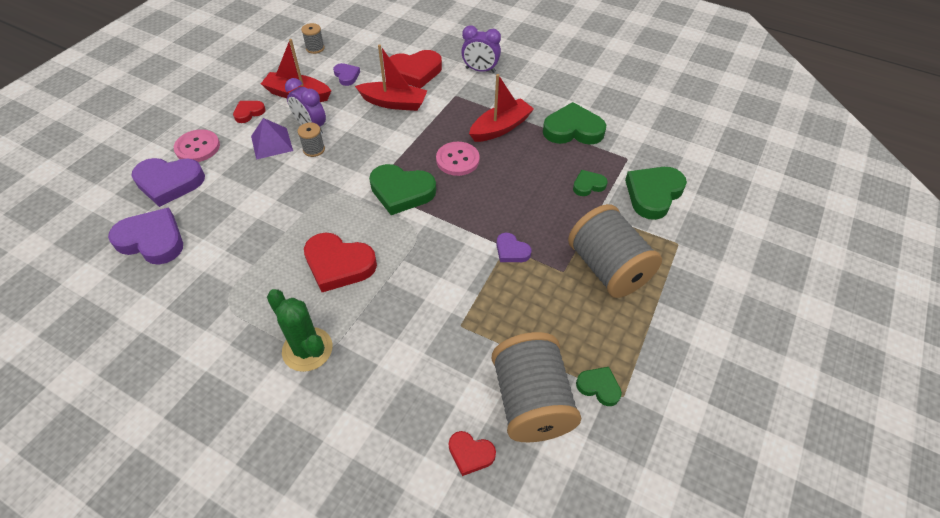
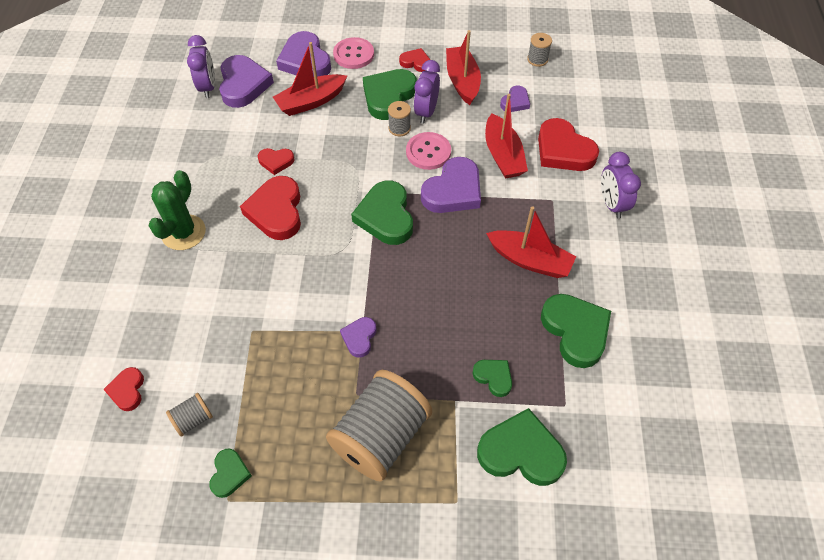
camera: 65 degrees right, 5 degrees up
purple pyramid [251,118,293,160] -> green heart [363,69,417,120]
pink button [436,142,480,176] -> pink button moved to [406,132,451,170]
grey spool [492,332,581,442] -> grey spool [166,393,213,436], size x0.43
none -> purple clock [187,35,215,98]
none -> red heart [258,148,294,175]
none -> red boat [273,42,347,116]
none -> purple heart [421,157,481,213]

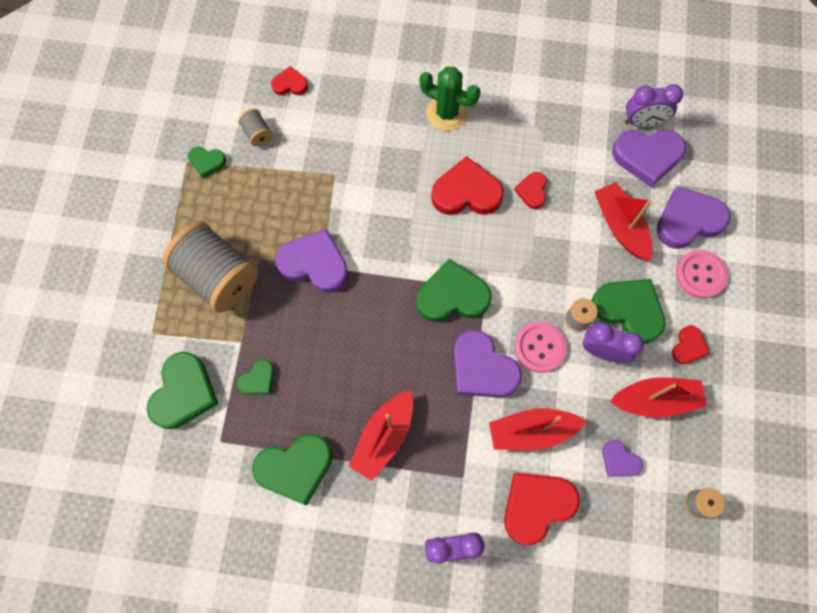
camera: 95 degrees right, 15 degrees up
purple heart [340,317,376,358] -> purple heart [275,229,348,293], size x1.88

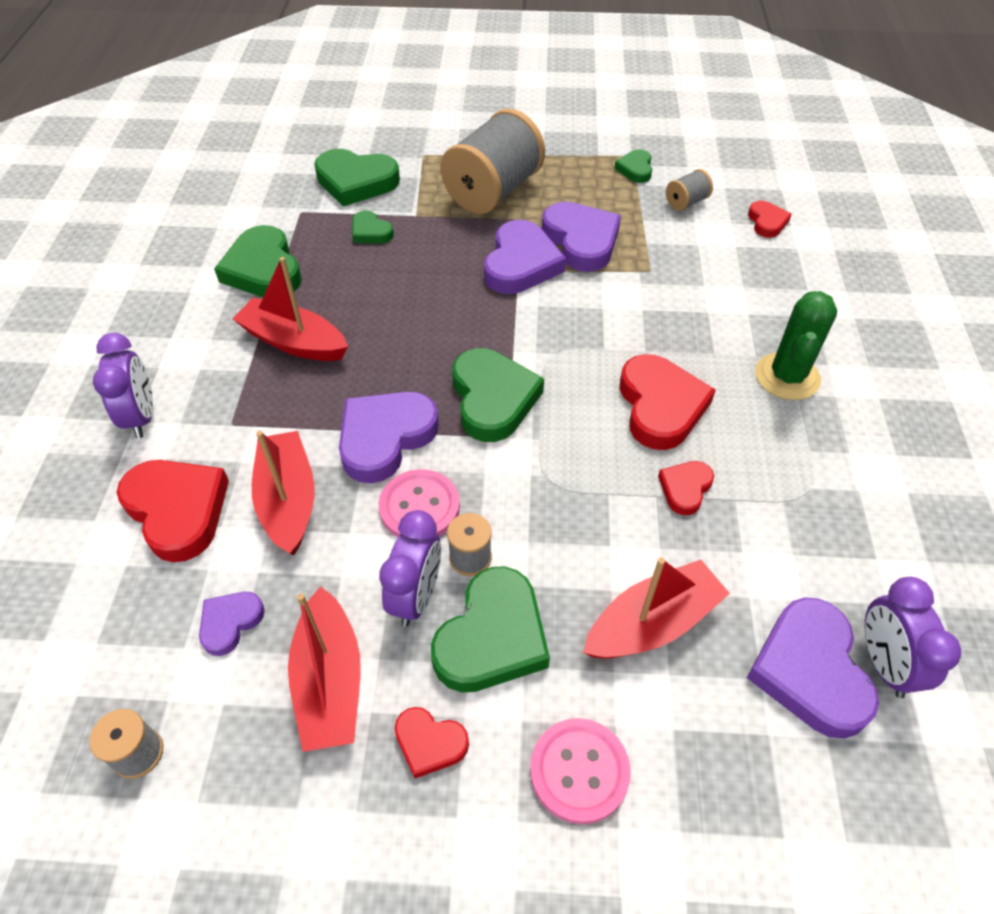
camera: 85 degrees right, 20 degrees down
red heart [514,172,547,209] -> red heart turned 60 degrees counterclockwise [658,461,714,515]
purple heart [656,186,730,249] -> purple heart moved to [542,202,621,272]

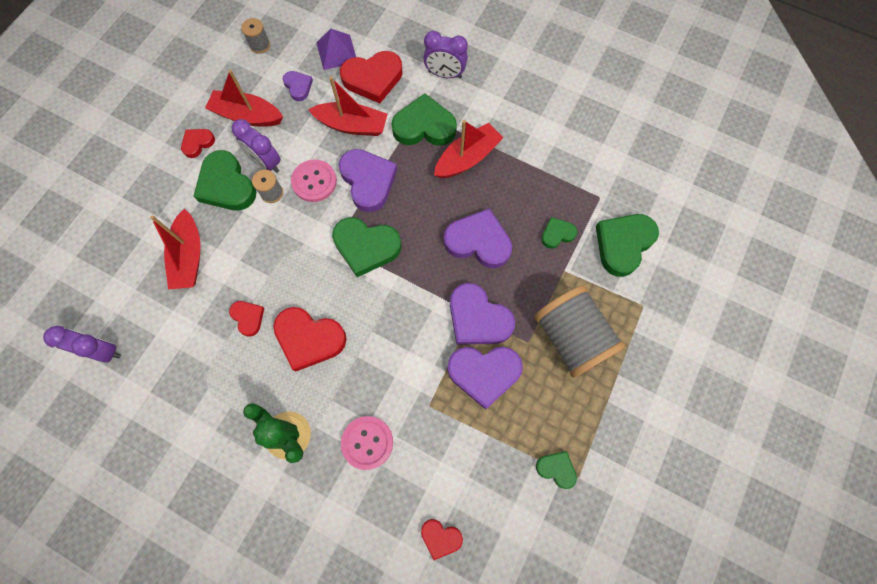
camera: 115 degrees right, 20 degrees up
green heart [214,225,302,297] -> green heart moved to [391,93,457,146]
pink button [530,718,631,824] -> pink button moved to [341,416,393,470]
grey spool [666,169,713,211] -> none
purple heart [747,597,879,739] -> purple heart moved to [444,208,512,268]
none -> purple pyramid [316,29,356,70]

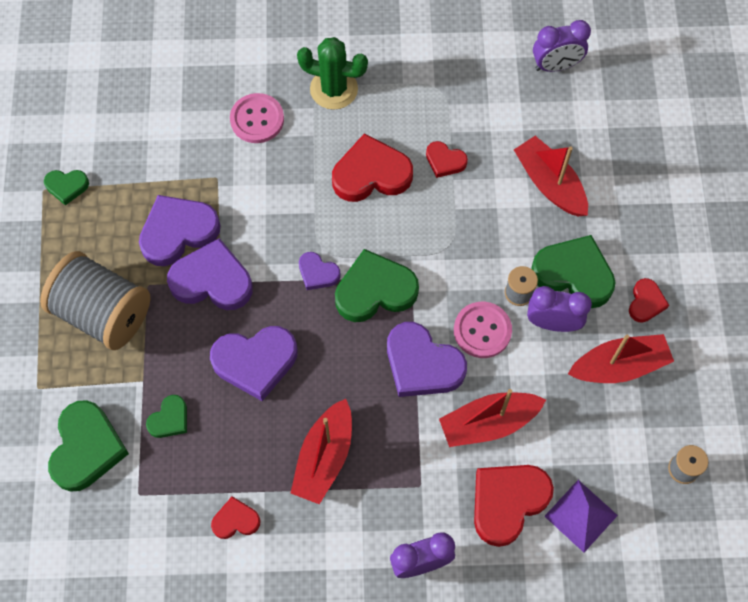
camera: 150 degrees right, 5 degrees down
purple heart [283,71,313,101] -> purple heart moved to [299,252,340,290]
green heart [391,93,457,146] -> none
red heart [421,519,463,560] -> red heart moved to [211,496,260,539]

